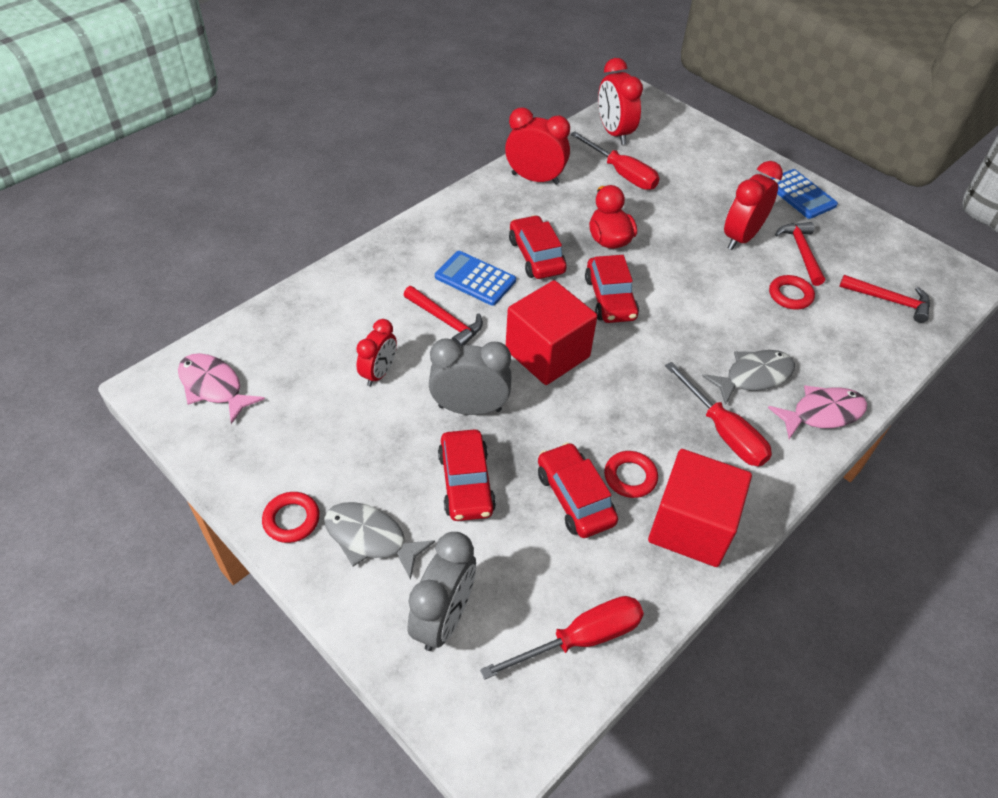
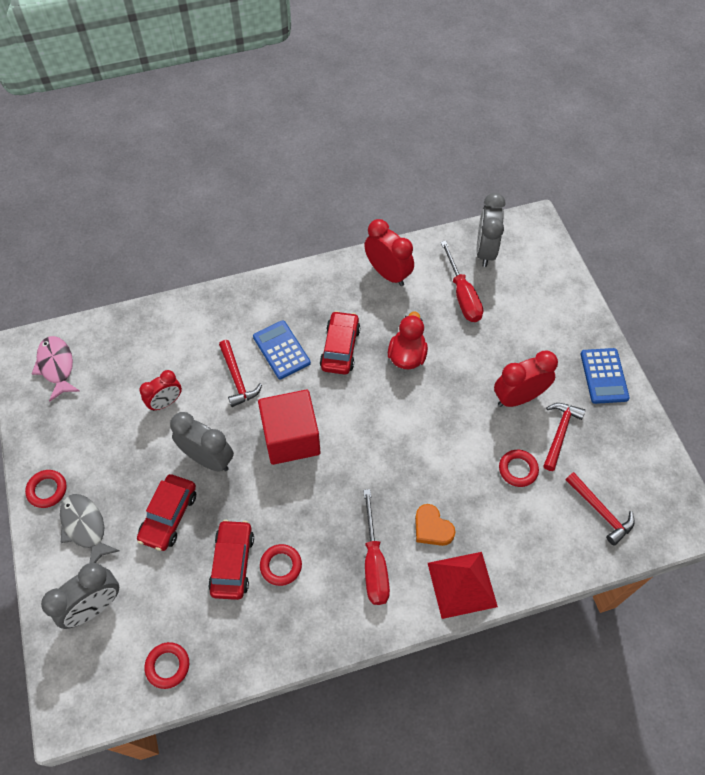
camera: 30 degrees right, 10 degrees up
red screwdriver [480,596,644,680] -> red ring [144,642,189,689]
red car [585,255,639,323] -> none
red clock [598,58,643,145] -> grey clock [476,193,505,267]
red cube [648,449,752,567] -> none
grey fish [702,350,795,405] -> orange heart [415,504,455,546]
pink fish [768,385,867,439] -> red pyramid [428,552,498,619]

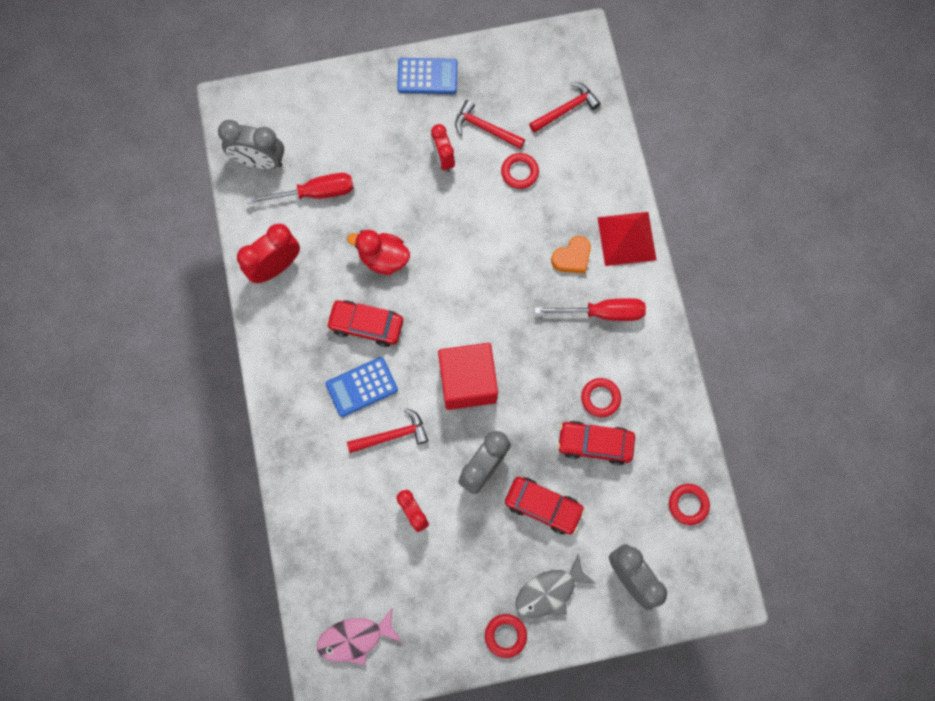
camera: 85 degrees left, 15 degrees up
red clock [494,350,558,407] -> red clock [431,124,455,172], size x0.66

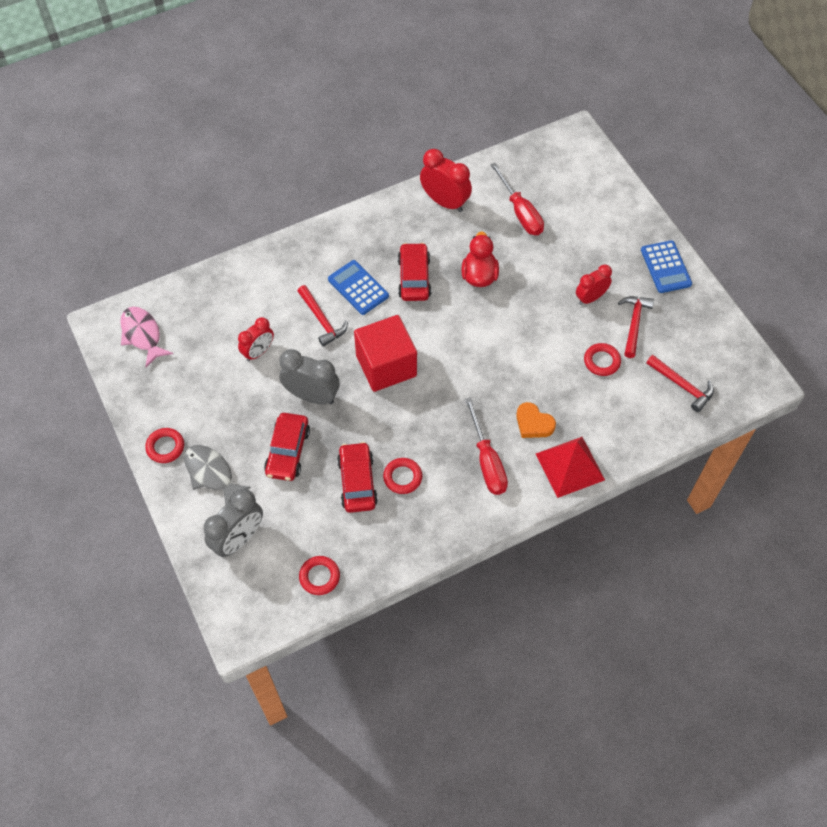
camera: 75 degrees right, 15 degrees down
grey clock [218,120,284,169] -> none

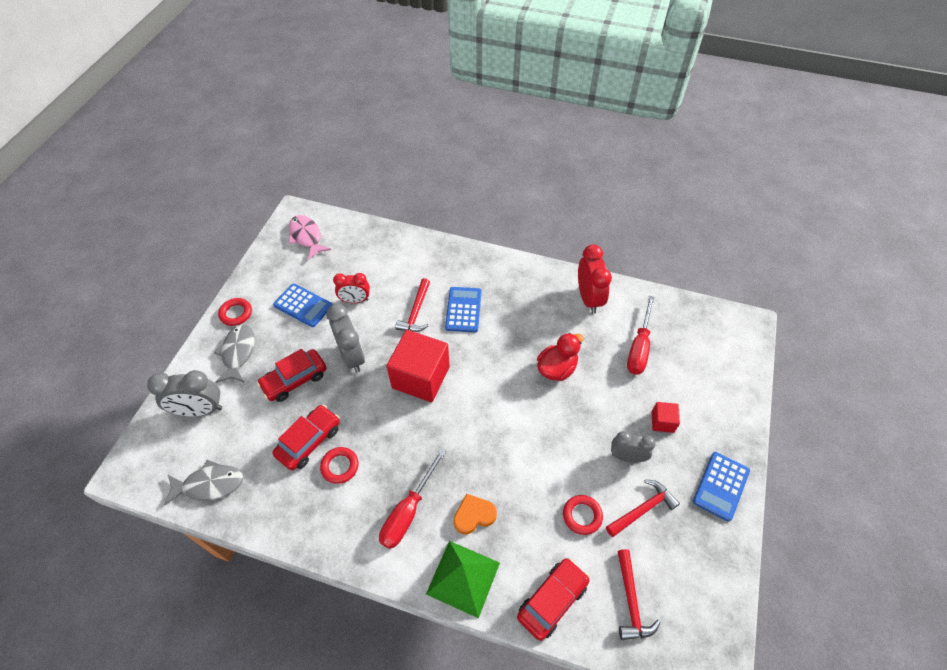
camera: 45 degrees right, 5 degrees down
pink fish [120,307,173,367] -> pink fish turned 45 degrees counterclockwise [289,215,331,260]
red ring [299,556,340,595] -> grey fish [164,460,243,506]
red car [398,243,431,301] -> red car moved to [517,558,590,641]
orange heart [516,402,556,438] -> orange heart turned 75 degrees clockwise [454,494,497,535]
red pyramid [536,437,605,498] -> green pyramid [426,541,500,618]
red clock [576,264,612,305] -> grey clock [611,431,656,462]
none -> blue calculator [273,283,332,327]
none -> red cube [652,402,680,433]

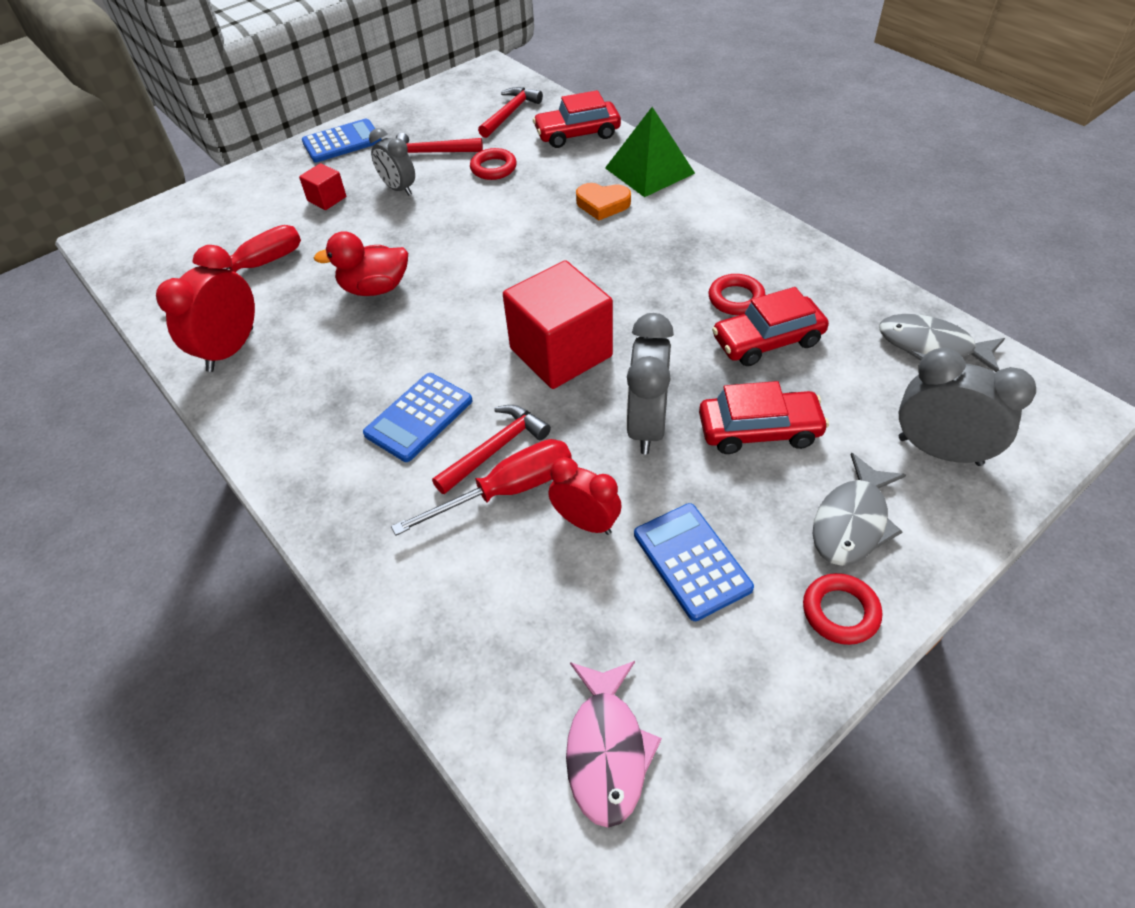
camera: 145 degrees left, 5 degrees down
red screwdriver [379,449,446,549] -> red screwdriver moved to [391,439,572,536]

